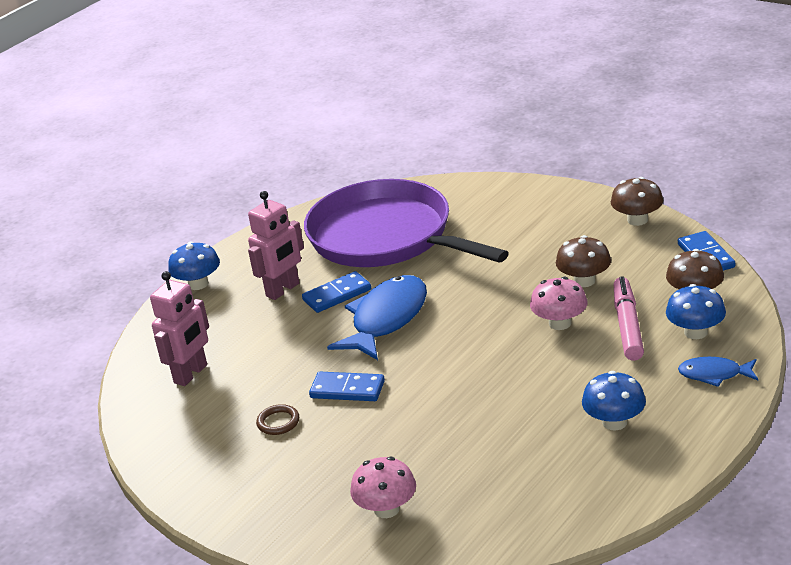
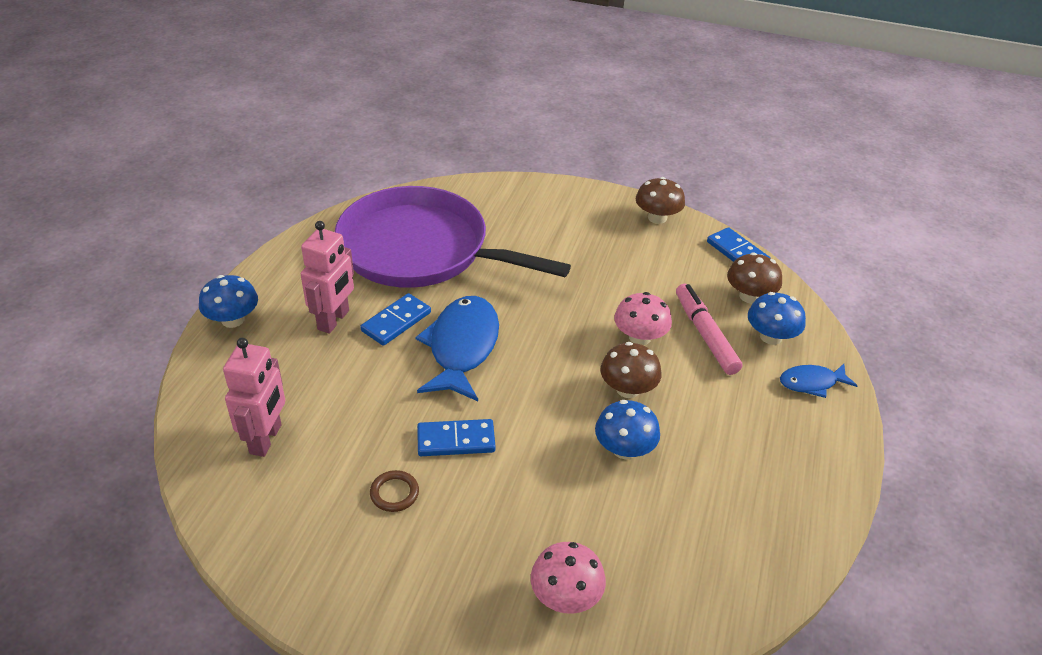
camera: 25 degrees left, 10 degrees up
brown mushroom [556,235,611,287] -> brown mushroom moved to [600,342,661,398]
blue mushroom [582,371,646,430] -> blue mushroom moved to [595,400,660,459]

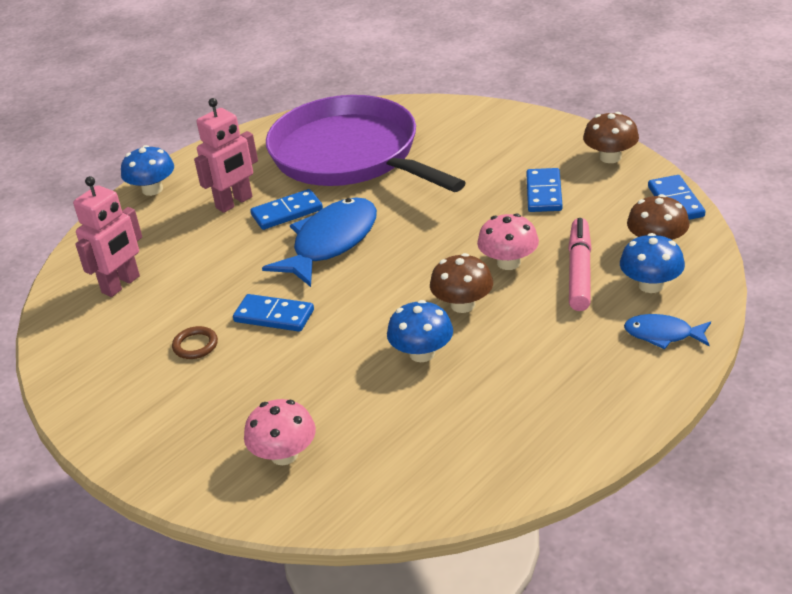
camera: 30 degrees right, 5 degrees down
none -> blue domino [526,168,562,212]

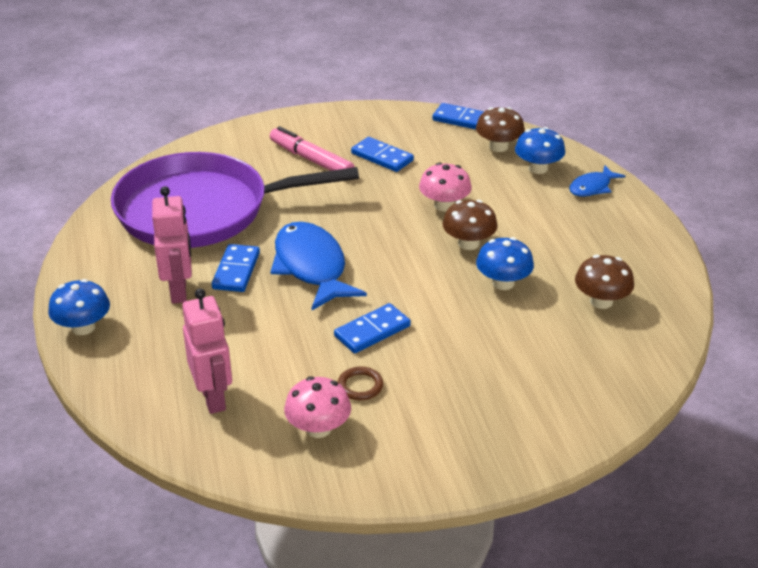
camera: 60 degrees left, 0 degrees up
pink mushroom [244,399,316,465] -> pink mushroom moved to [284,376,351,438]
pink marker [568,218,592,311] -> pink marker moved to [270,126,354,171]
brown mushroom [583,112,639,163] -> brown mushroom moved to [575,255,634,309]

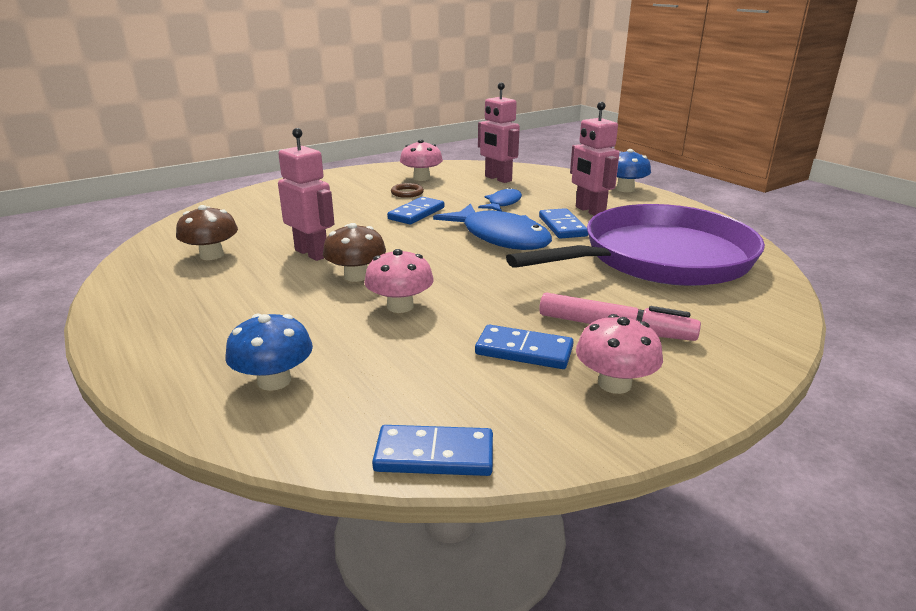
camera: 160 degrees right, 10 degrees down
brown mushroom [476,107,525,152] -> none
blue mushroom [476,237,534,290] -> pink robot [278,128,334,261]
blue fish [569,165,625,197] -> blue fish moved to [478,188,522,211]
none -> pink mushroom [576,314,663,394]

